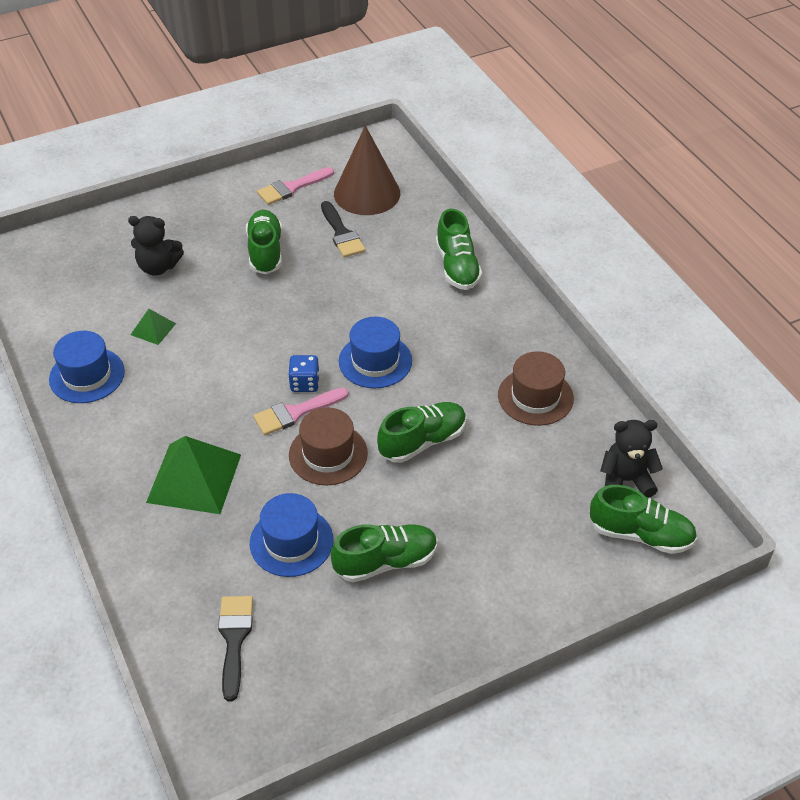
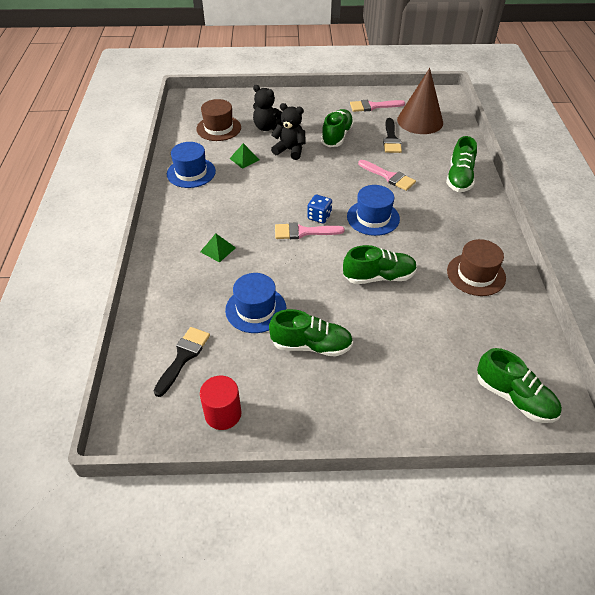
camera: 25 degrees right, 0 degrees up
green pyramid [146,436,241,514] -> green pyramid [200,234,236,263], size x0.49
brown hat [289,407,368,485] -> brown hat moved to [196,99,241,141]
black teddy bear [600,420,663,498] -> black teddy bear moved to [271,103,306,160]
none -> red cylinder [200,376,241,430]
none -> pink brush [358,160,416,191]

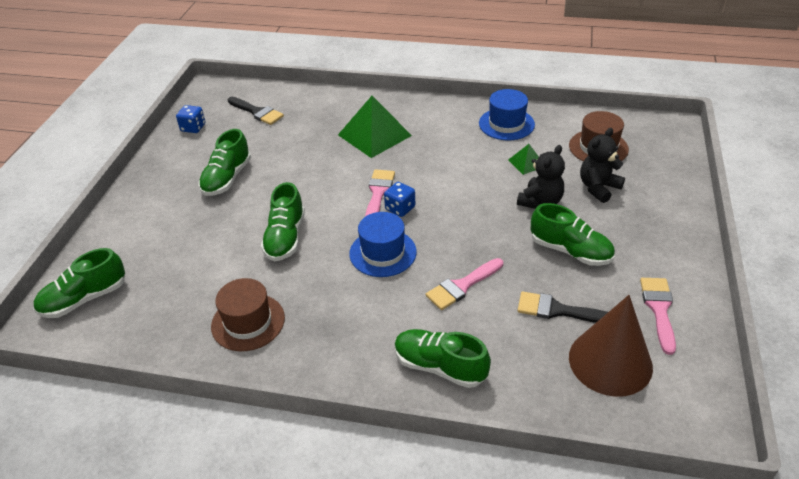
camera: 105 degrees right, 5 degrees down
green pyramid [200,234,236,263] -> green pyramid [338,96,412,158], size x2.06
red cylinder [200,376,241,430] -> blue dice [176,105,205,133]
blue hat [225,273,286,333] -> none

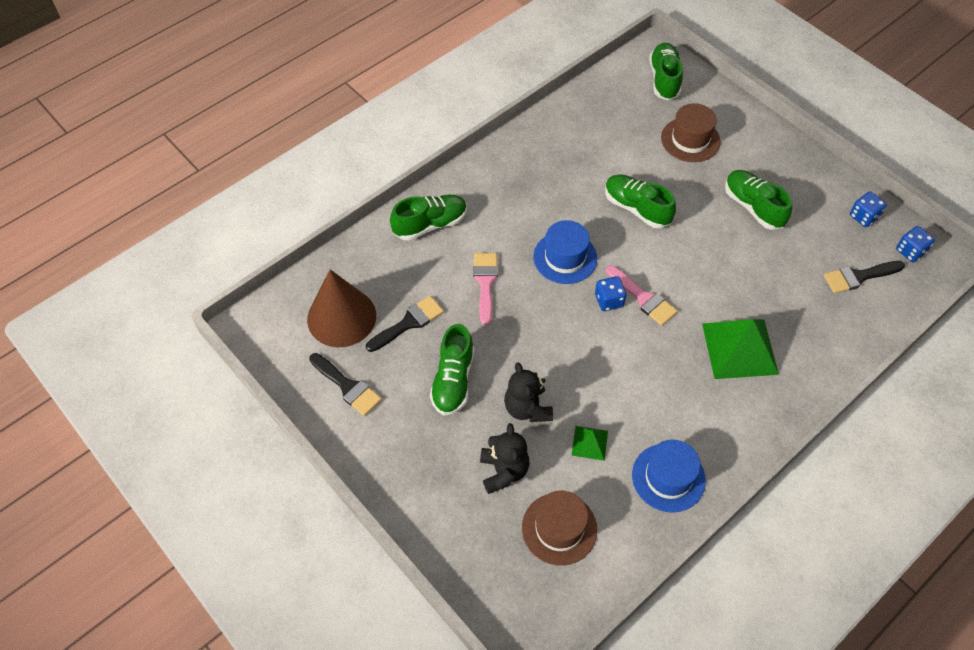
camera: 125 degrees right, 15 degrees up
brown hat [211,278,285,351] -> brown hat moved to [661,103,720,162]
green shoe [531,203,615,266] -> green shoe turned 60 degrees counterclockwise [430,324,474,416]
pink brush [640,278,676,355] -> black brush [309,353,382,416]
none -> blue dice [896,226,935,262]

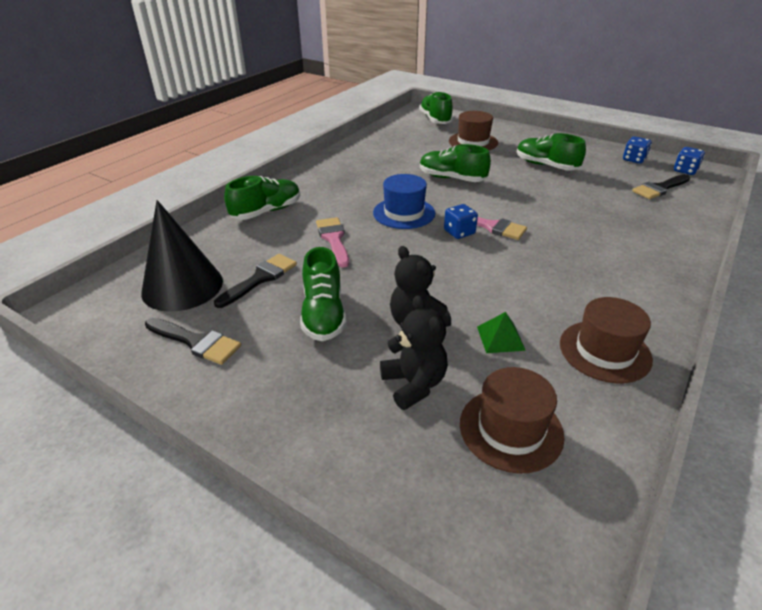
camera: 15 degrees left, 20 degrees down
brown cone [307,269,376,347] -> black cone [141,200,223,312]
blue hat [632,440,706,513] -> brown hat [560,297,653,383]
green pyramid [702,319,779,379] -> none

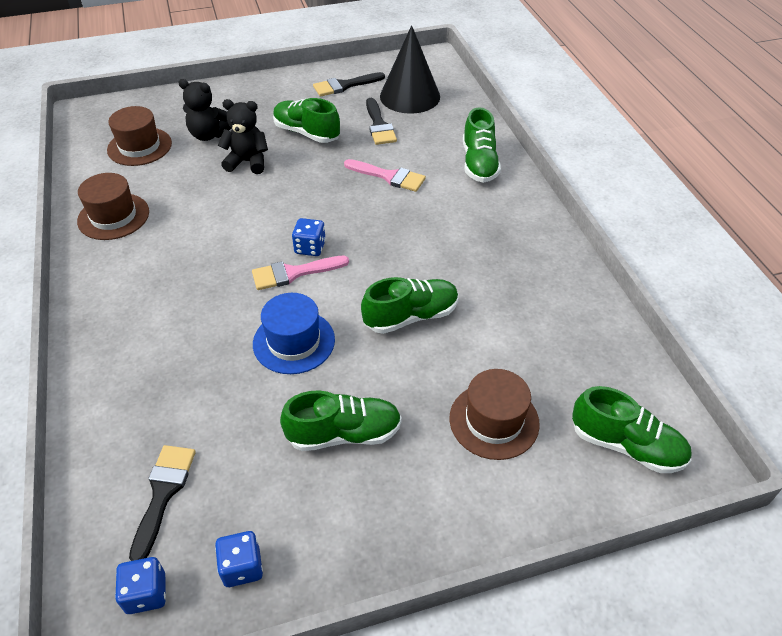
camera: 130 degrees right, 10 degrees up
blue hat [373,174,435,229] -> blue hat moved to [253,293,335,374]
green pyramid [477,312,526,353] -> none

